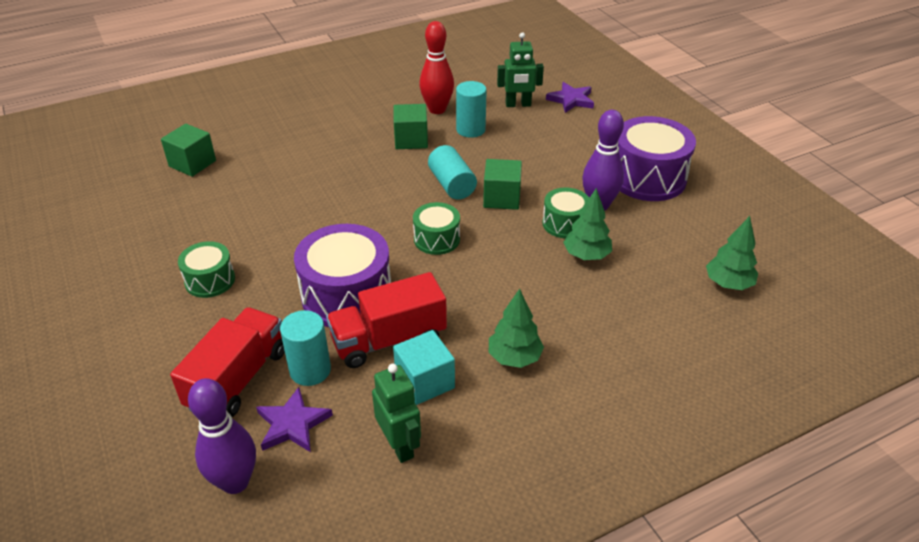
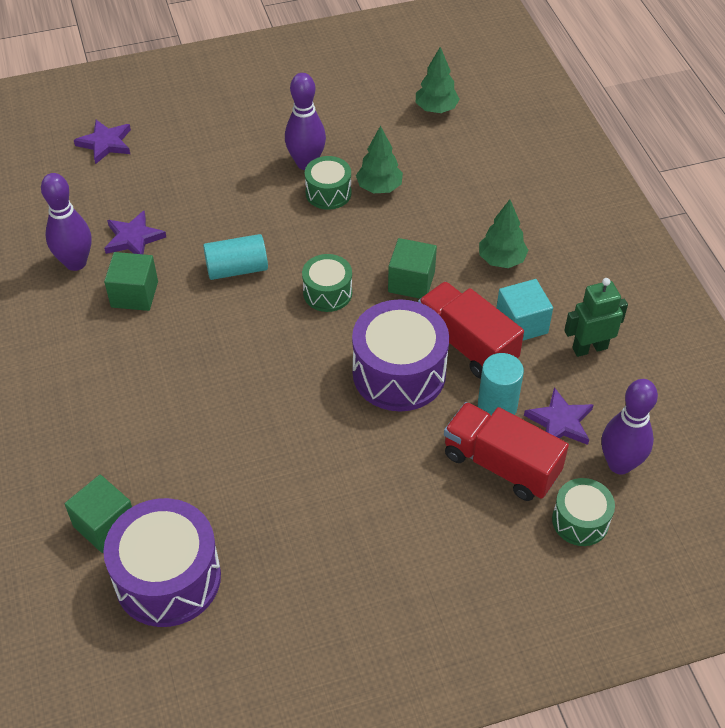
camera: 80 degrees left, 10 degrees up
green drum [178,241,235,298] -> green drum moved to [552,478,615,546]
red truck [326,272,447,368] -> red truck turned 150 degrees clockwise [418,281,524,379]
red bowling pin [419,21,454,114] -> purple bowling pin [41,173,92,271]
turquoise cylinder [456,81,487,138] -> purple star [104,211,166,254]
green cube [483,159,522,210] -> green cube moved to [388,238,437,299]
green robot [497,32,544,107] -> none
purple drum [618,116,696,201] -> purple drum moved to [103,498,221,627]

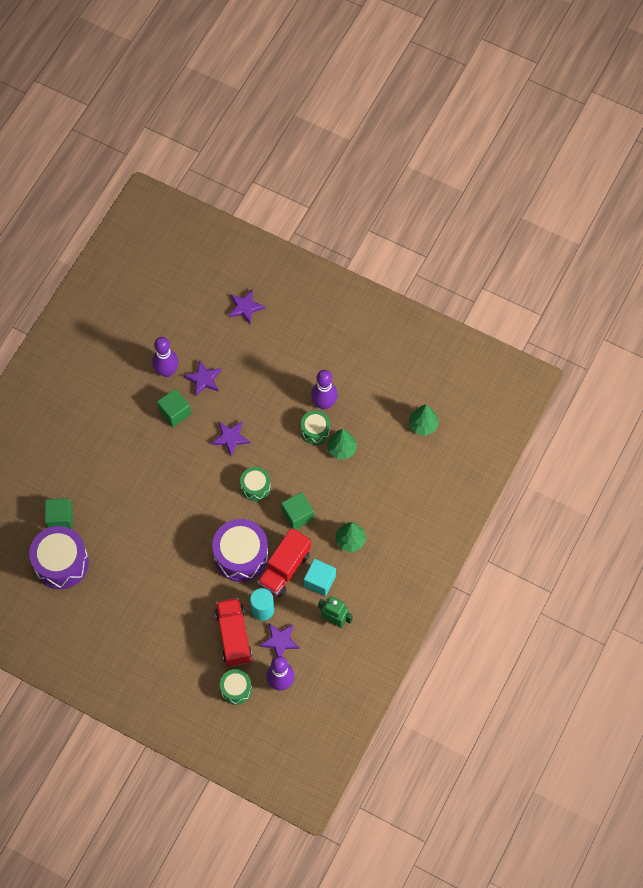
camera: 45 degrees right, 15 degrees up
turquoise cylinder [203,234,268,280] -> purple star [211,421,250,456]
red truck [418,281,524,379] -> red truck turned 150 degrees counterclockwise [257,528,311,597]

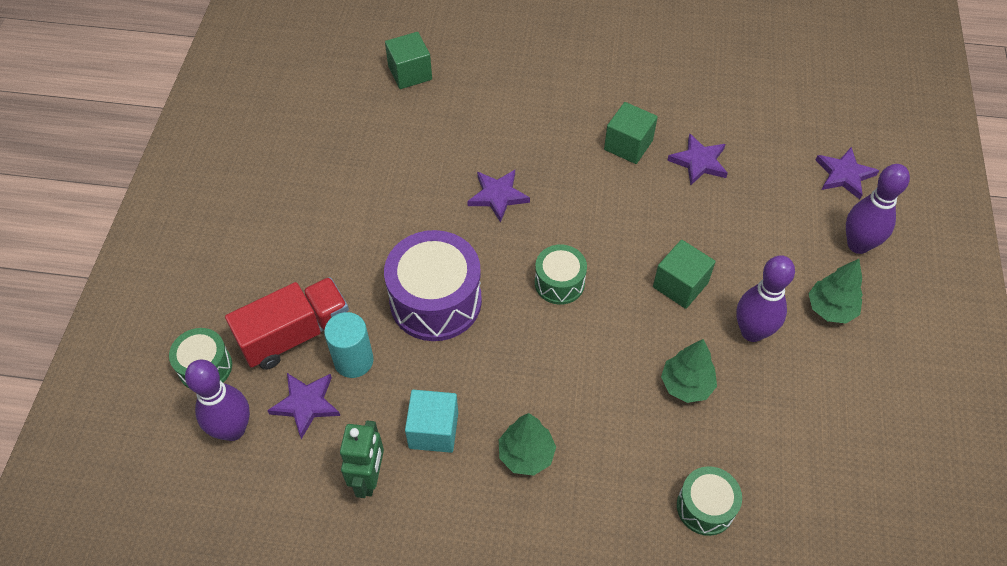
camera: 70 degrees right, 10 degrees down
purple drum [29,526,89,589] -> none
purple bowling pin [152,337,179,377] -> purple bowling pin moved to [846,164,910,254]
purple star [211,421,250,456] -> purple star moved to [467,170,530,223]
red truck [257,528,311,597] -> none
green cube [281,492,314,530] -> green cube moved to [653,240,716,309]
green drum [301,410,330,445] -> green drum moved to [677,466,742,536]
green tree [409,405,439,436] -> green tree moved to [808,259,863,323]

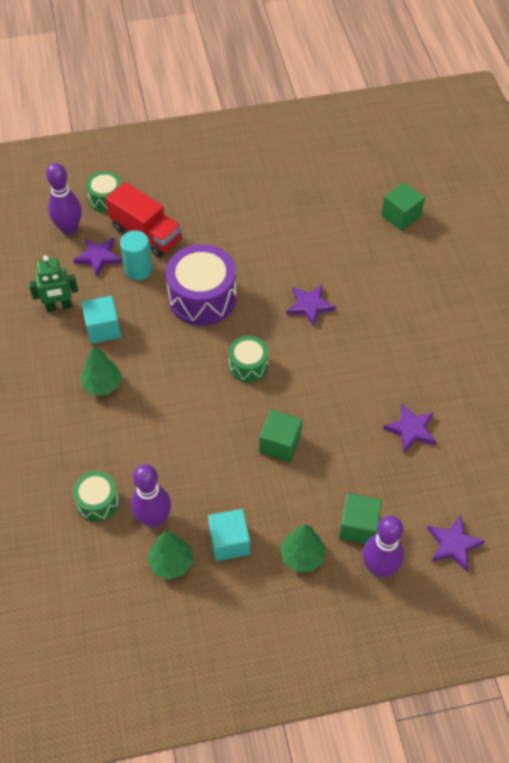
camera: 70 degrees right, 0 degrees up
green cube [604,102,658,164] -> green cube moved to [339,493,382,544]
green tree [661,339,717,403] -> green tree moved to [147,531,193,580]
purple bowling pin [736,255,795,342] -> purple bowling pin moved to [131,464,171,528]
none -> turquoise cube [208,509,250,561]

